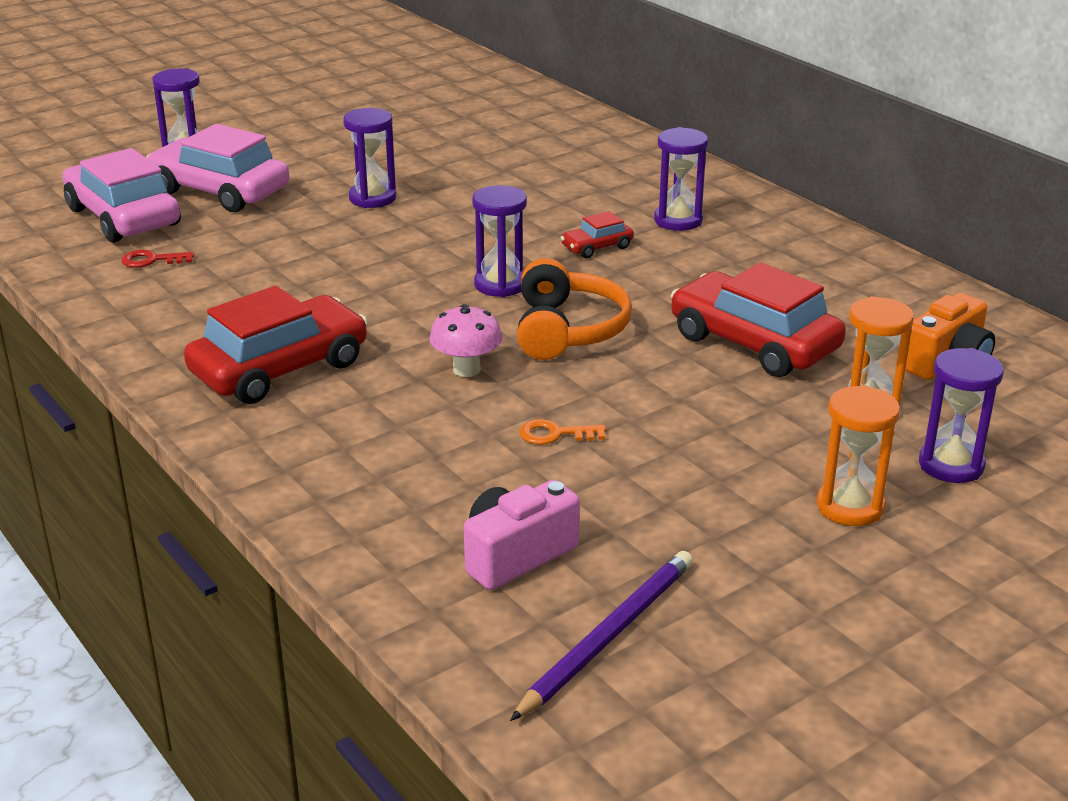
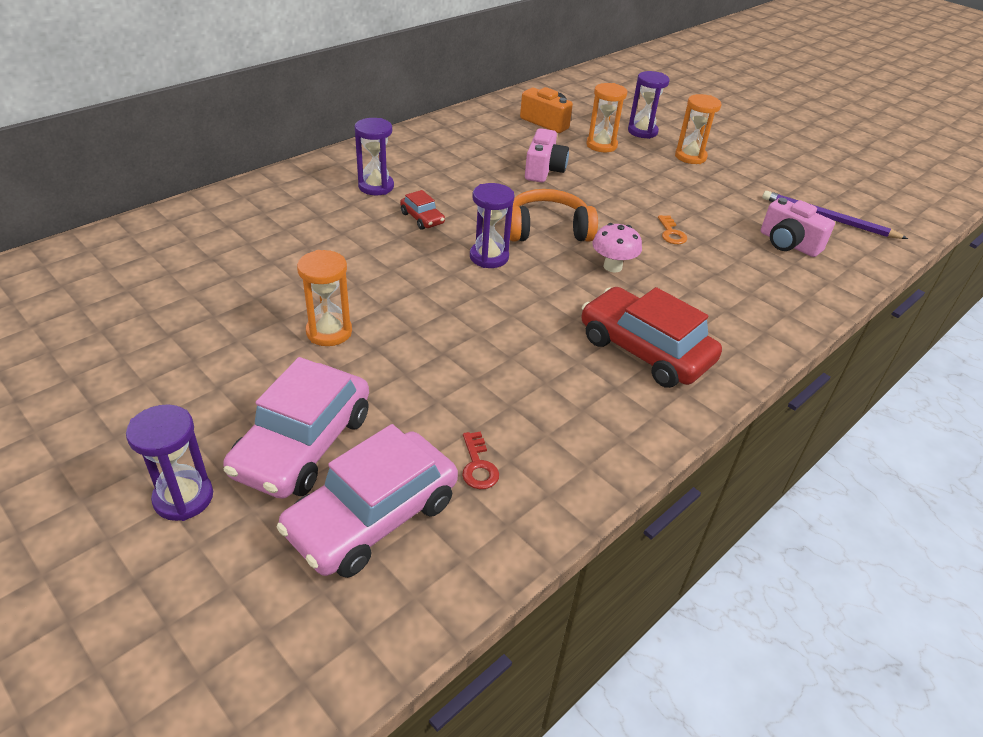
camera: 100 degrees left, 10 degrees up
purple hourglass [343,108,396,208] -> orange hourglass [297,250,352,346]
red car [671,263,846,377] -> pink camera [525,128,569,183]

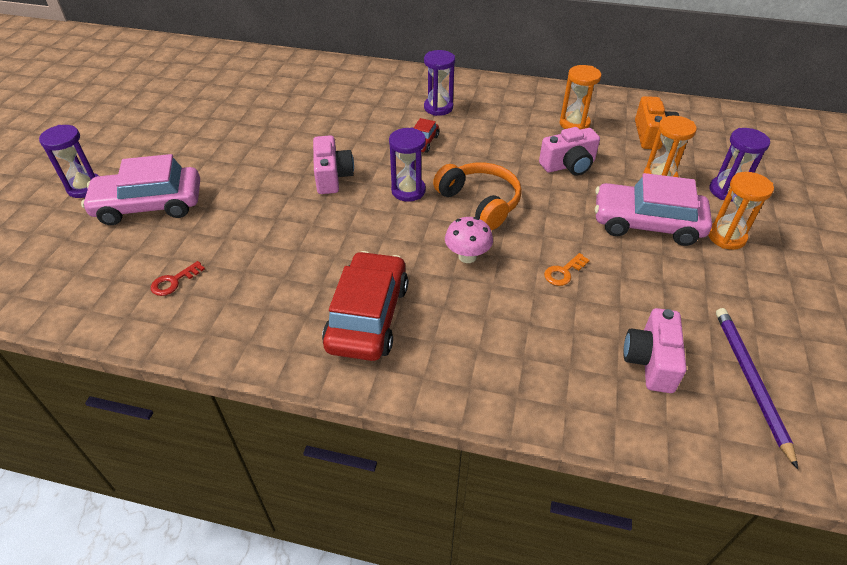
camera: 60 degrees right, 5 degrees up
pink car [277,424,458,578] -> pink car moved to [595,173,712,246]
orange hourglass [297,250,352,346] -> orange hourglass moved to [560,65,601,130]
none -> pink camera [313,135,354,194]

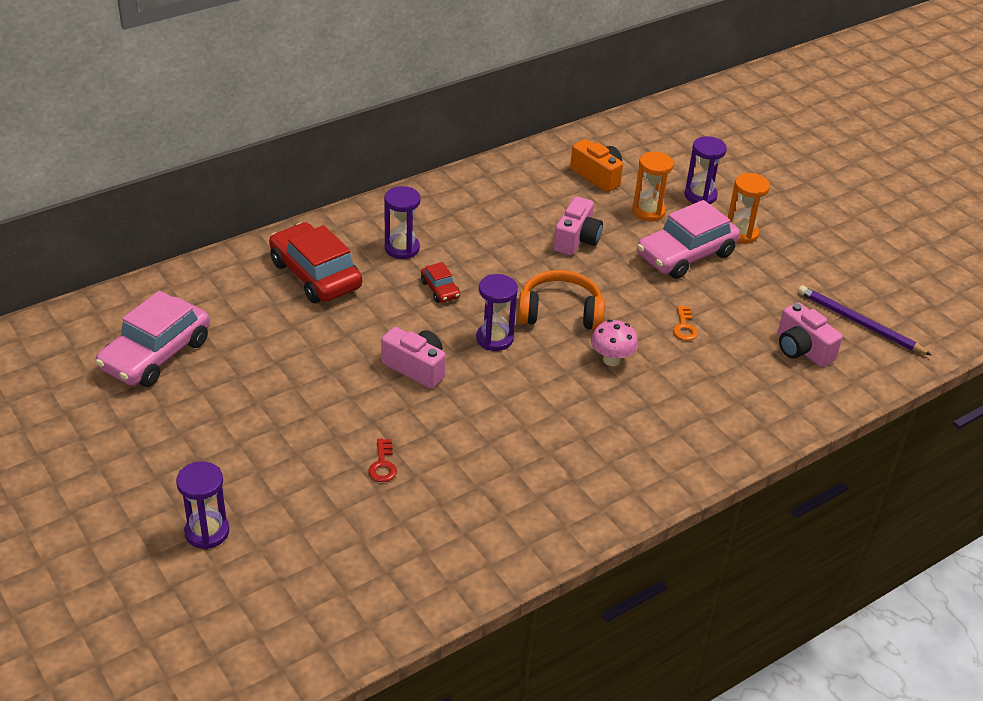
camera: 50 degrees left, 5 degrees down
pink car [81,154,200,225] -> pink car moved to [95,291,210,387]
red key [151,261,205,296] -> red key moved to [368,439,397,482]
red car [322,251,408,361] -> red car moved to [269,222,362,303]
orange hourglass [560,65,601,130] -> none

